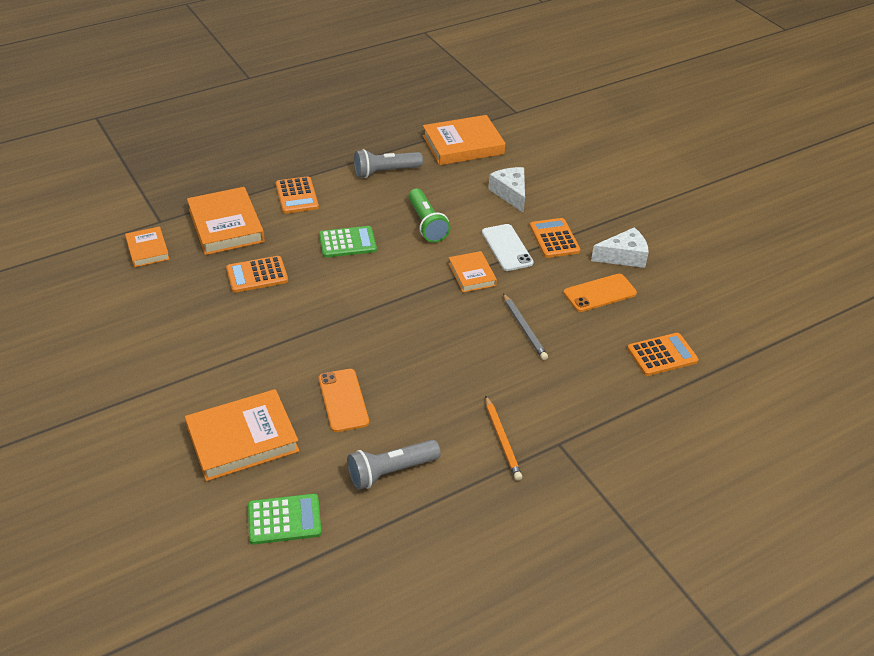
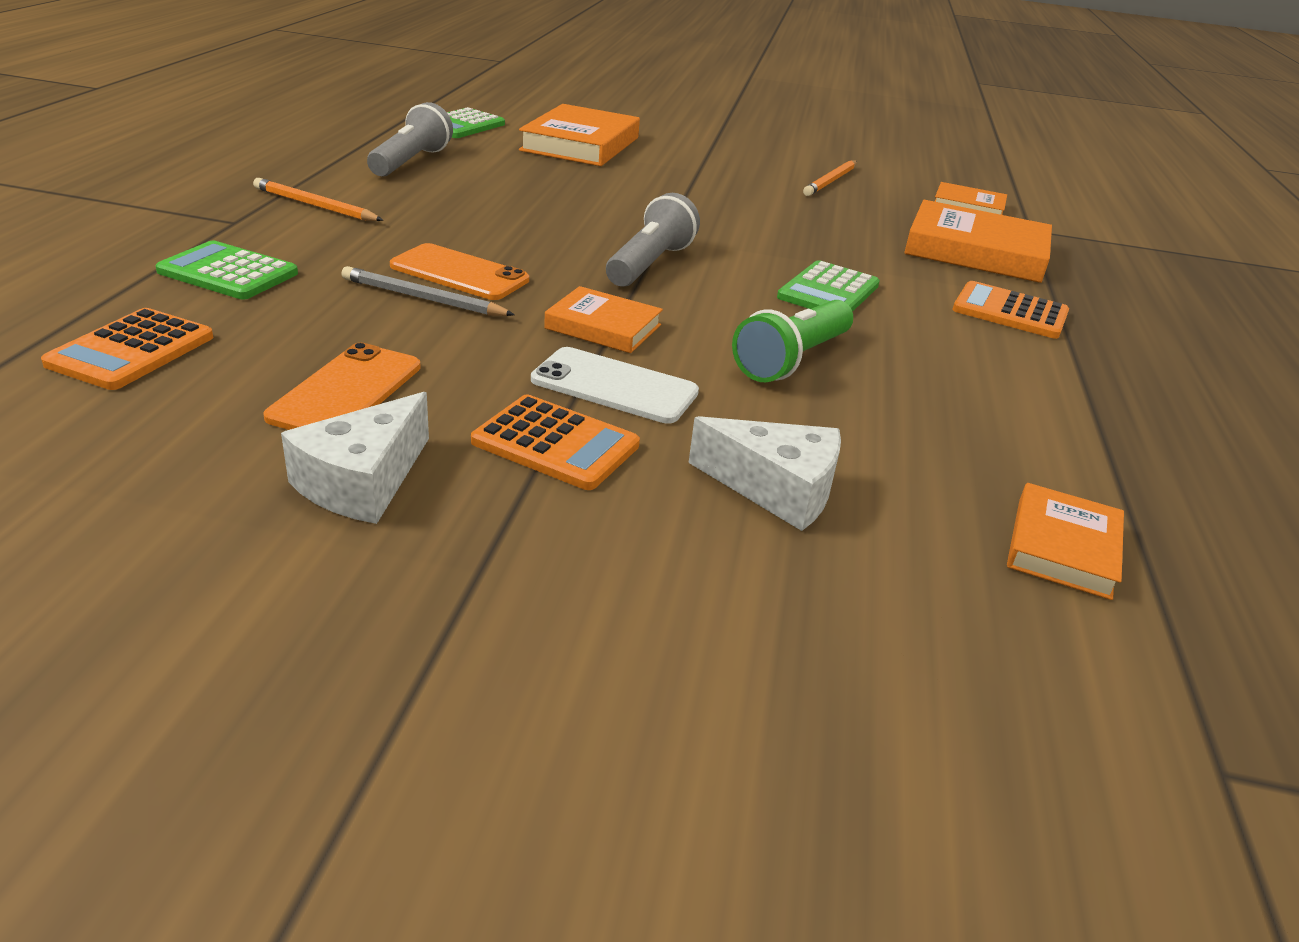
camera: 130 degrees right, 10 degrees down
orange calculator [226,256,288,293] -> none
orange phone [319,369,369,432] -> orange phone moved to [390,243,529,300]
grey flashlight [354,149,423,178] -> grey flashlight moved to [606,193,700,287]
green flashlight [408,188,450,243] -> green flashlight turned 75 degrees counterclockwise [732,300,853,382]
orange book [423,115,505,165] -> orange book [1007,483,1124,600], size x0.57
none -> green calculator [155,241,298,299]
none -> orange pencil [803,161,857,196]

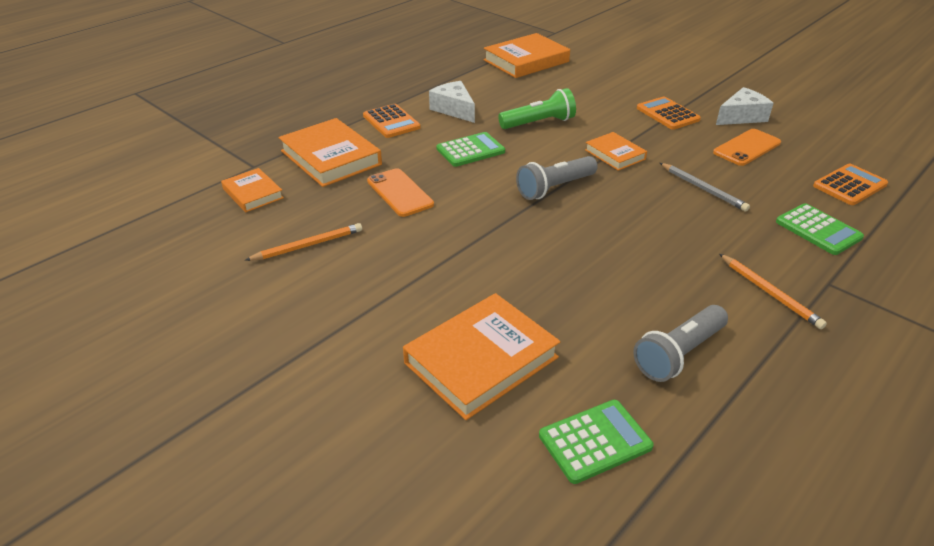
camera: 145 degrees left, 5 degrees up
orange phone [390,243,529,300] -> orange phone moved to [367,168,434,217]
white phone [531,347,699,424] -> none
white cheese [689,416,841,531] -> white cheese moved to [429,81,475,123]
orange book [1007,483,1124,600] -> orange book [483,33,570,78], size x1.76

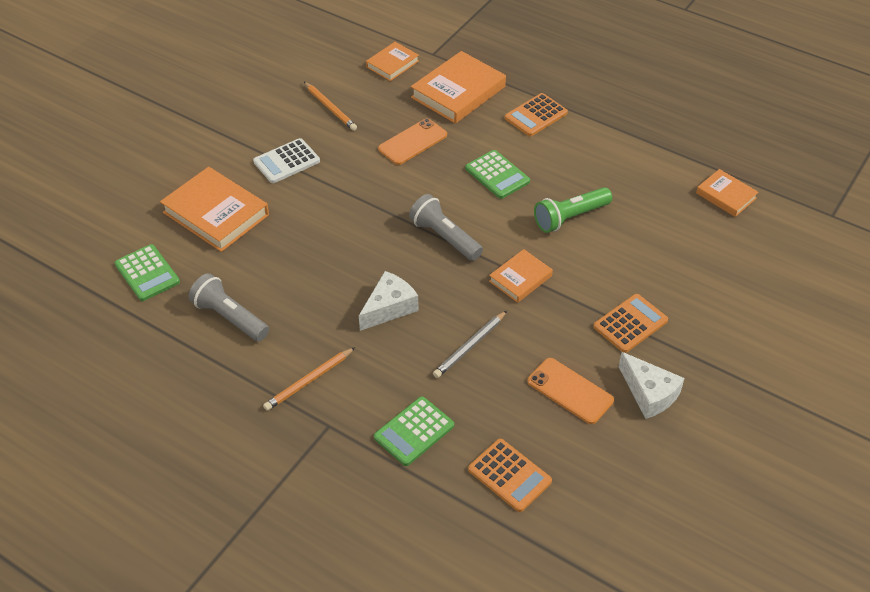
camera: 80 degrees right, 10 degrees up
white cheese [429,81,475,123] -> white cheese moved to [359,271,419,331]
orange book [483,33,570,78] -> orange book [696,169,759,217], size x0.57
green flashlight [498,88,576,129] -> green flashlight turned 90 degrees clockwise [534,187,612,233]
none -> white calculator [253,138,320,183]

